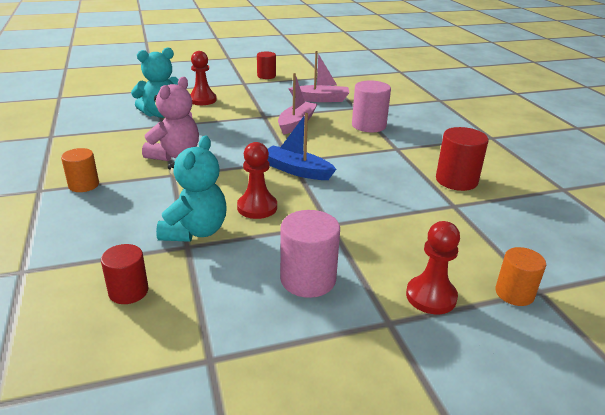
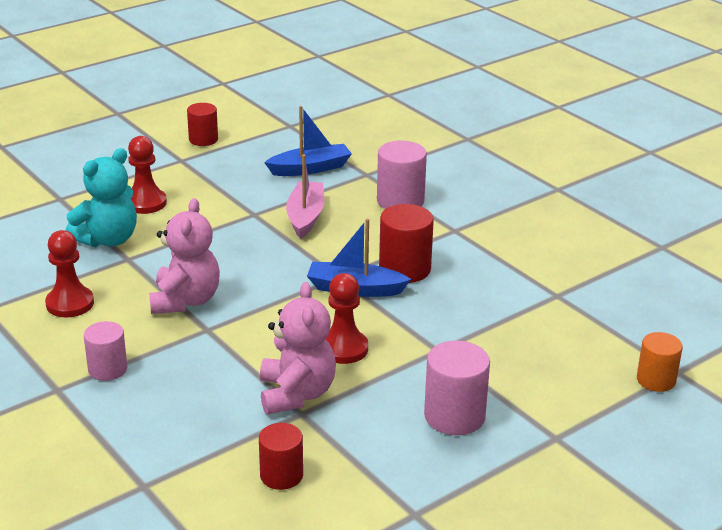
camera: 20 degrees left, 0 degrees up
orange cylinder [61,148,99,192] -> pink cylinder [84,321,127,381]
turquoise teddy bear [156,135,227,242] -> pink teddy bear [260,282,336,415]
pink boat [288,51,350,102] -> blue boat [264,106,352,176]
red pawn [406,221,460,314] -> red pawn moved to [45,230,94,317]
red cylinder [436,127,488,191] -> red cylinder moved to [379,204,434,283]

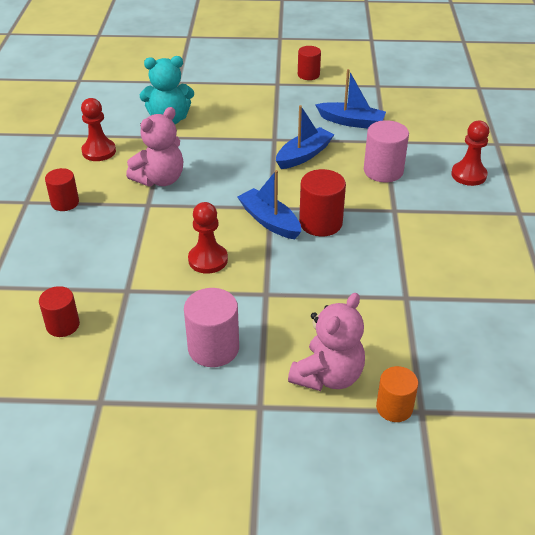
camera: 40 degrees right, 10 degrees up
pink cylinder [84,321,127,381] -> red cylinder [45,168,79,211]
red pawn [128,136,167,214] -> red pawn moved to [451,121,489,186]
pink teddy bear [260,282,336,415] -> pink teddy bear moved to [288,293,365,391]
pink boat [286,154,324,239] -> blue boat [276,105,335,169]

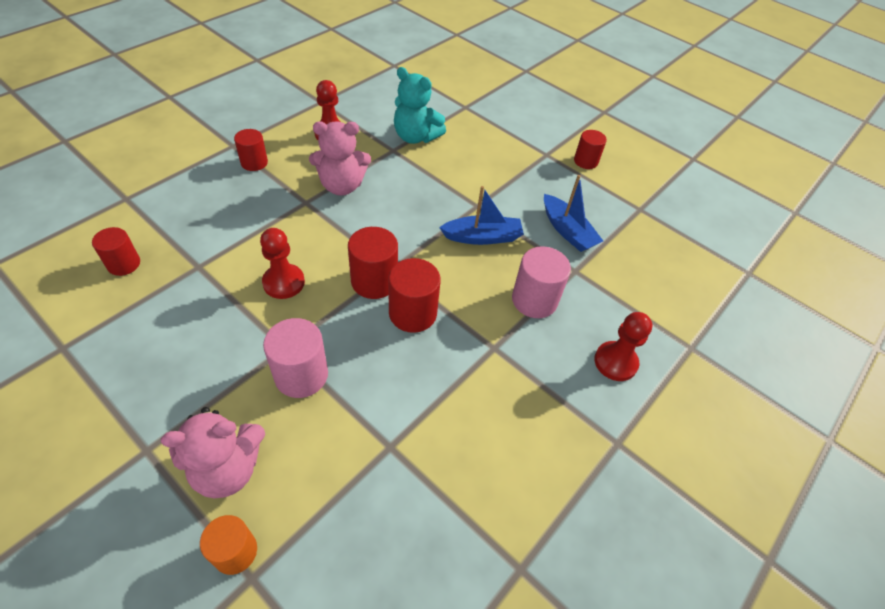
camera: 35 degrees right, 10 degrees up
pink cylinder [184,288,239,367] -> pink cylinder moved to [263,318,328,398]
blue boat [238,170,301,239] -> red cylinder [348,227,398,299]

